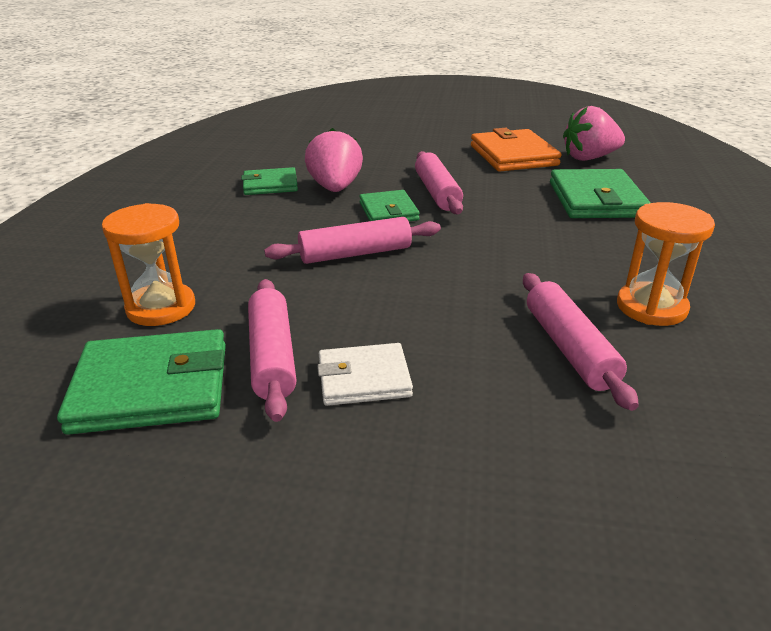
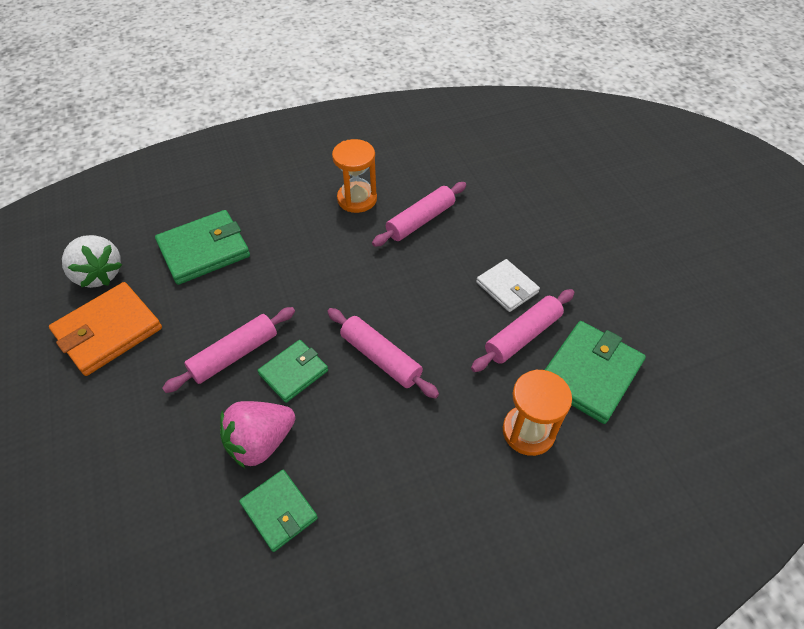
camera: 120 degrees left, 20 degrees up
green wallet [57,329,226,435] -> green wallet turned 75 degrees clockwise [545,321,646,424]
pink strawberry [563,106,625,161] -> white strawberry [62,235,122,288]

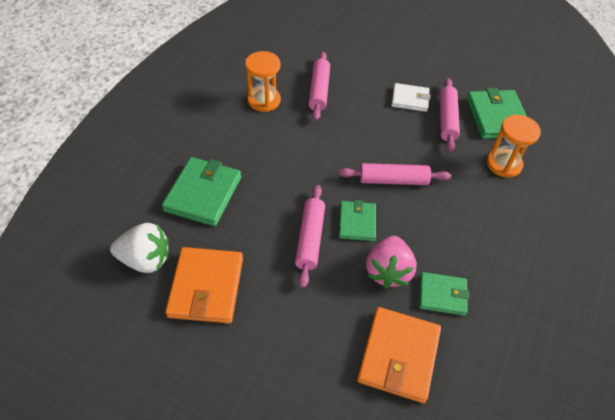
camera: 45 degrees left, 0 degrees up
none -> orange wallet [357,307,441,403]

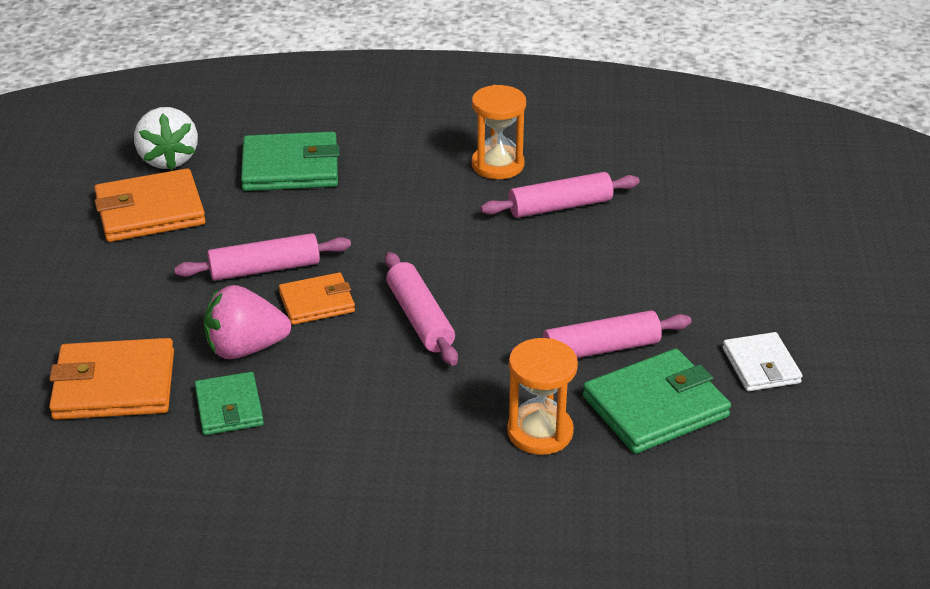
camera: 70 degrees right, 15 degrees down
green wallet [339,200,376,241] -> orange wallet [279,272,355,325]
white wallet [392,83,430,112] -> white wallet moved to [723,332,802,391]

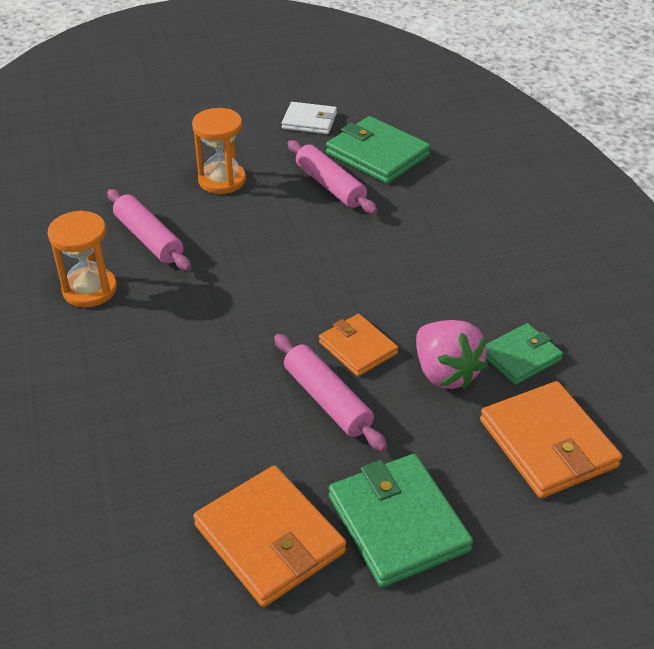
camera: 110 degrees left, 5 degrees up
white strawberry [134,107,198,170] -> none
green wallet [241,132,339,191] -> green wallet moved to [329,454,473,588]
pink rolling pin [385,252,458,366] -> none
orange hourglass [507,338,578,455] -> orange hourglass moved to [192,108,246,194]
white wallet [723,332,802,391] -> white wallet turned 45 degrees clockwise [282,102,337,134]

